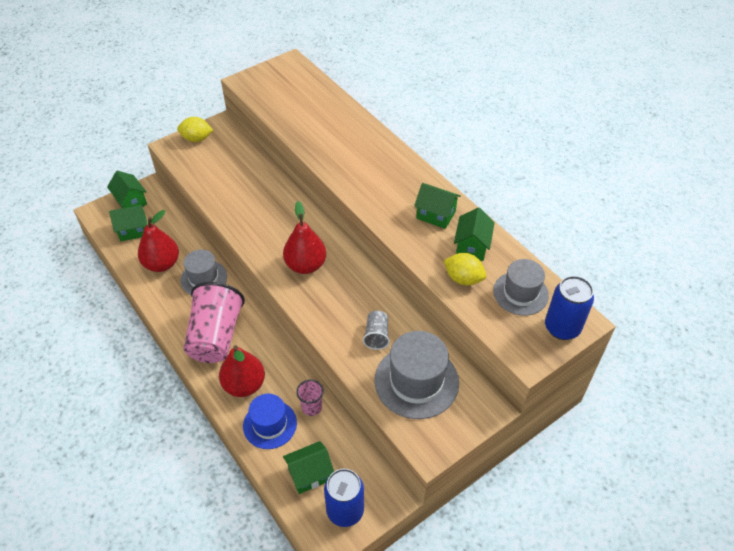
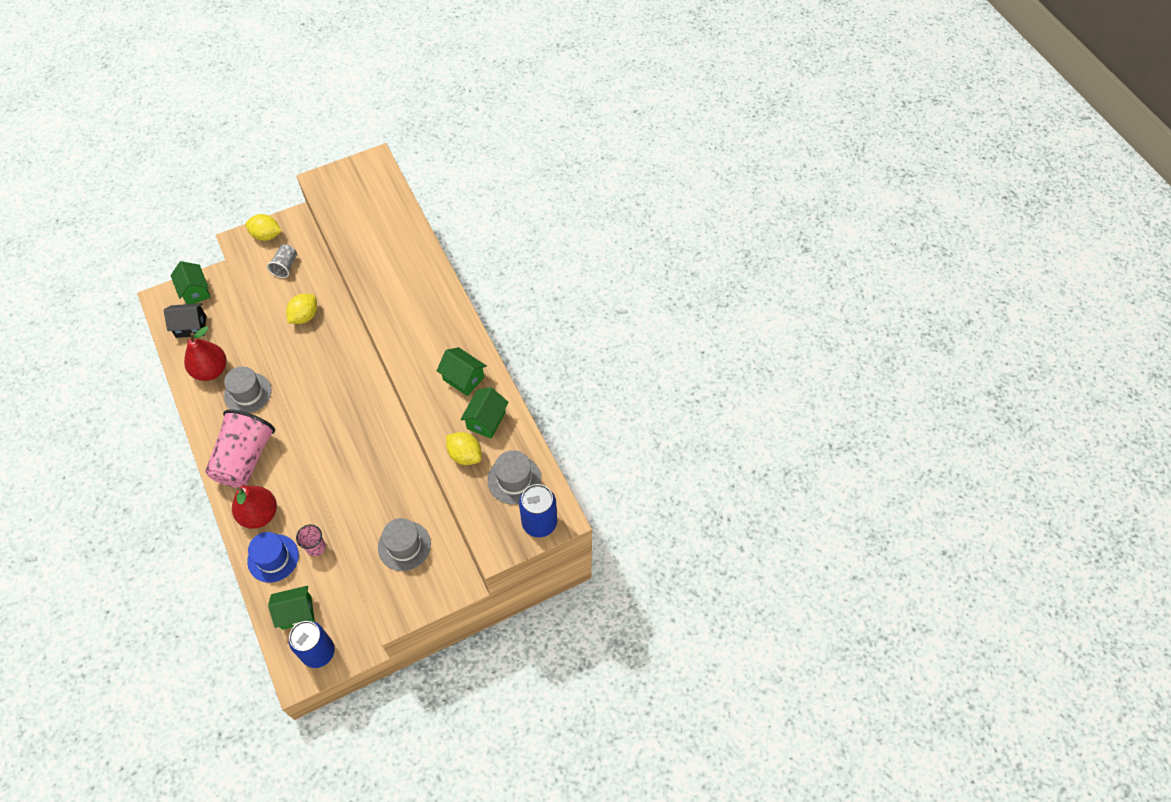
camera: 10 degrees right, 10 degrees up
green house [109,205,147,241] -> black house [164,303,206,338]
red pear [283,201,326,274] -> none
grey cup [363,311,390,350] -> grey cup moved to [267,244,297,278]
grey hat [375,331,459,419] -> grey hat [378,518,431,571], size x0.66
none -> yellow lemon [286,294,317,324]

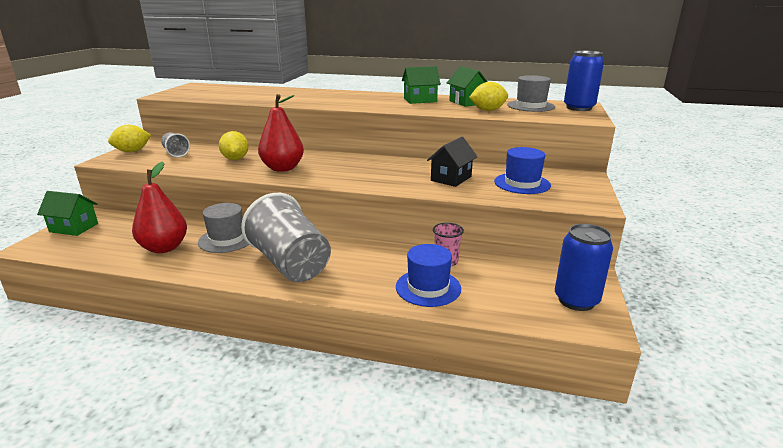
camera: 50 degrees left, 35 degrees down
black house [164,303,206,338] -> black house moved to [427,137,477,187]
pink cup [205,409,275,488] -> grey cup [241,193,331,282]
red pear [232,486,277,529] -> red pear moved to [258,94,304,172]
green house [268,586,315,630] -> none
grey hat [378,518,431,571] -> blue hat [494,147,551,194]

